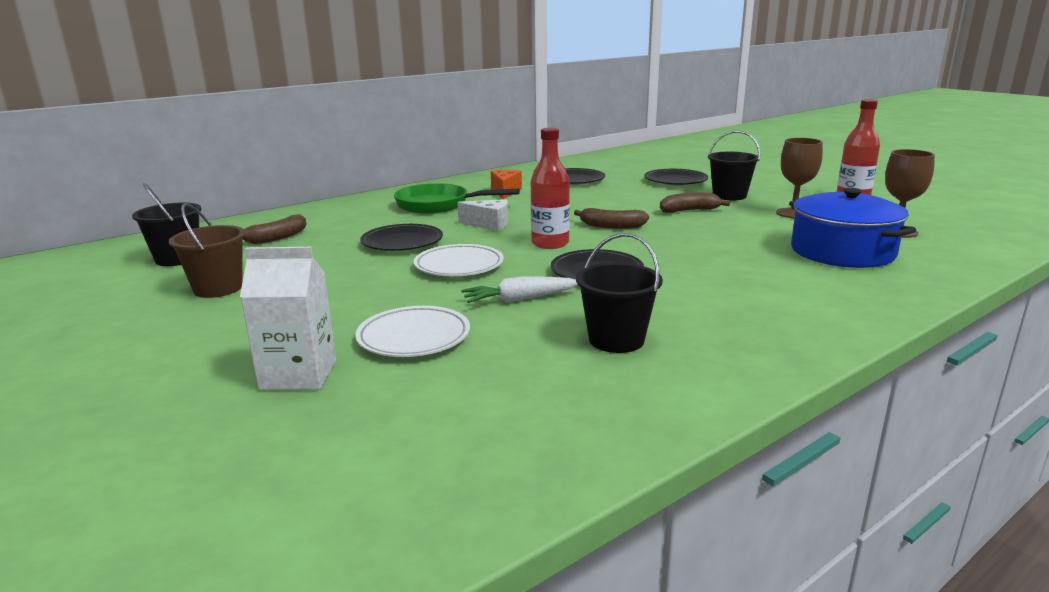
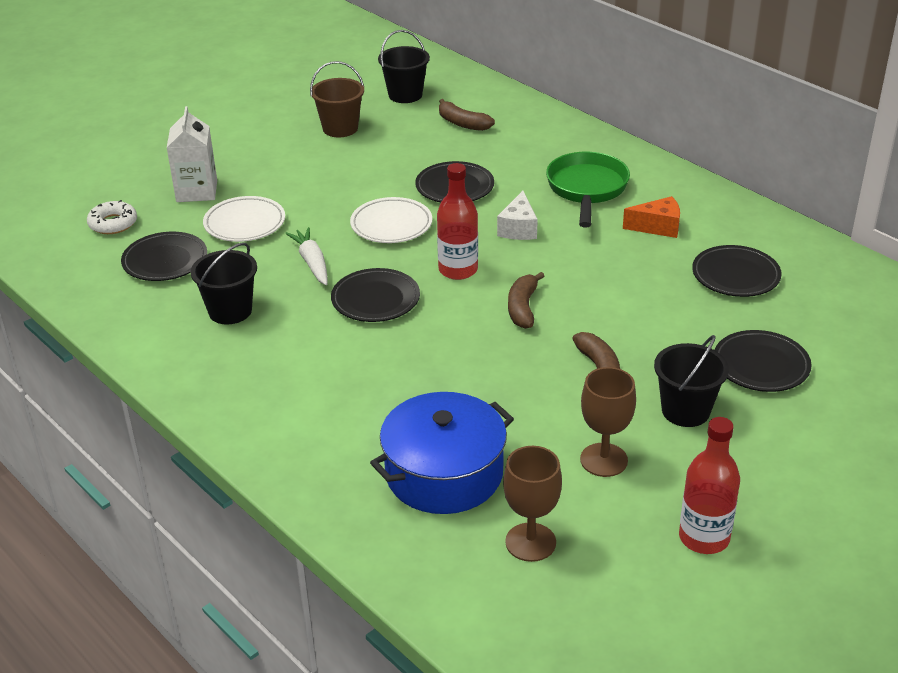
camera: 85 degrees right, 15 degrees up
none -> white donut [87,200,137,234]
none -> black plate [121,232,207,281]

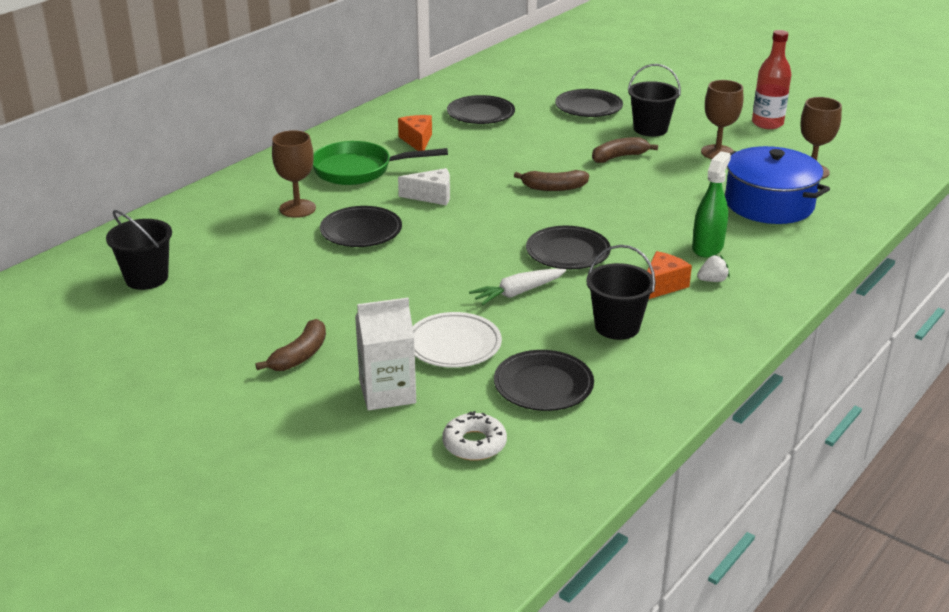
camera: 100 degrees left, 5 degrees down
brown bucket [310,61,364,137] -> none
white plate [350,197,432,243] -> none
red bottle [437,163,478,280] -> none
brown banana [439,99,495,131] -> brown banana moved to [255,319,326,371]
none -> brown goblet [272,130,316,218]
none -> orange cheese [647,251,692,299]
none -> green spray bottle [692,151,731,257]
none -> white strawberry [697,255,730,282]

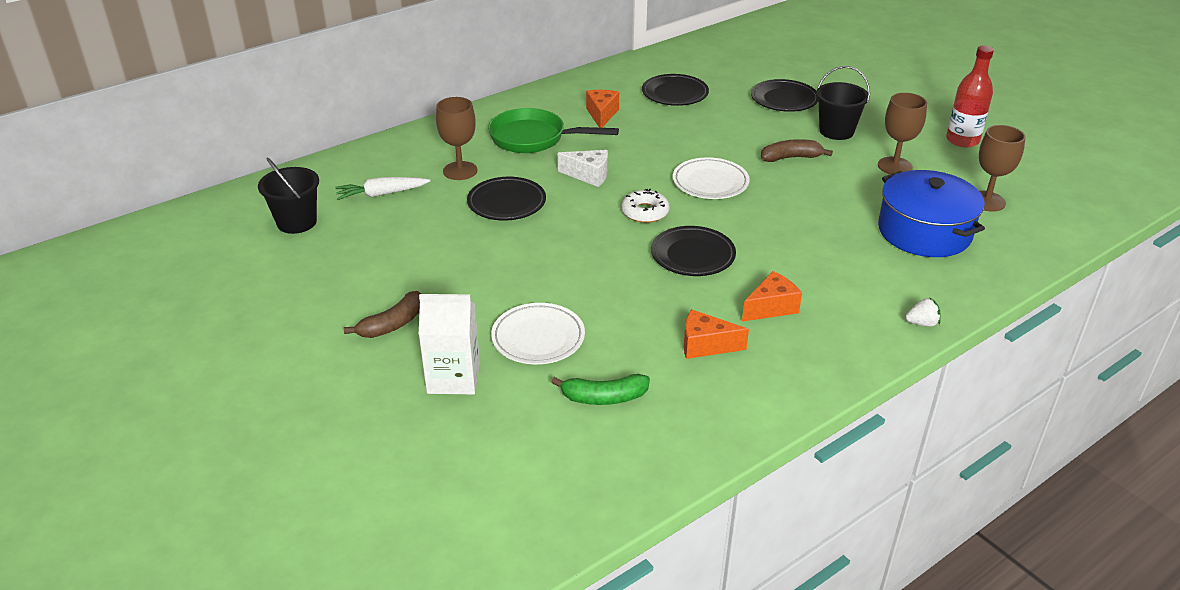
camera: 15 degrees right, 5 degrees up
white donut [442,411,507,461] -> white donut moved to [621,189,670,223]
white carrot [469,268,566,305] -> white carrot moved to [335,177,430,200]
black plate [494,350,594,411] -> green banana [551,374,650,405]
brown banana [514,170,589,191] -> white plate [673,157,750,199]
black bucket [586,245,655,340] -> orange cheese [684,309,749,359]
green spray bottle [692,151,731,257] -> none
white strawberry [697,255,730,282] -> white strawberry moved to [905,297,941,327]

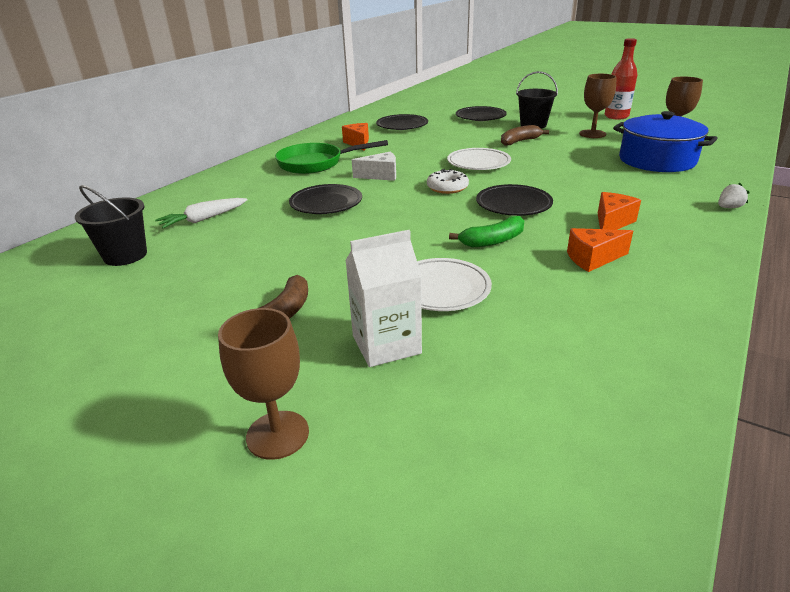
camera: 20 degrees left, 5 degrees down
brown goblet [436,97,477,180] -> brown goblet moved to [218,308,309,460]
green banana [551,374,650,405] -> green banana moved to [449,216,524,247]

